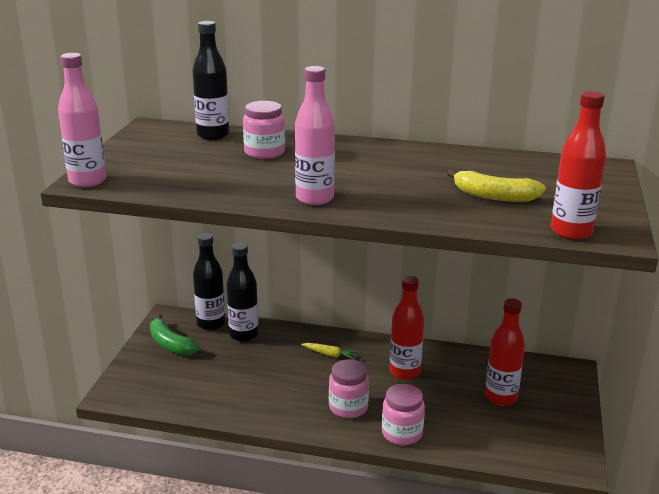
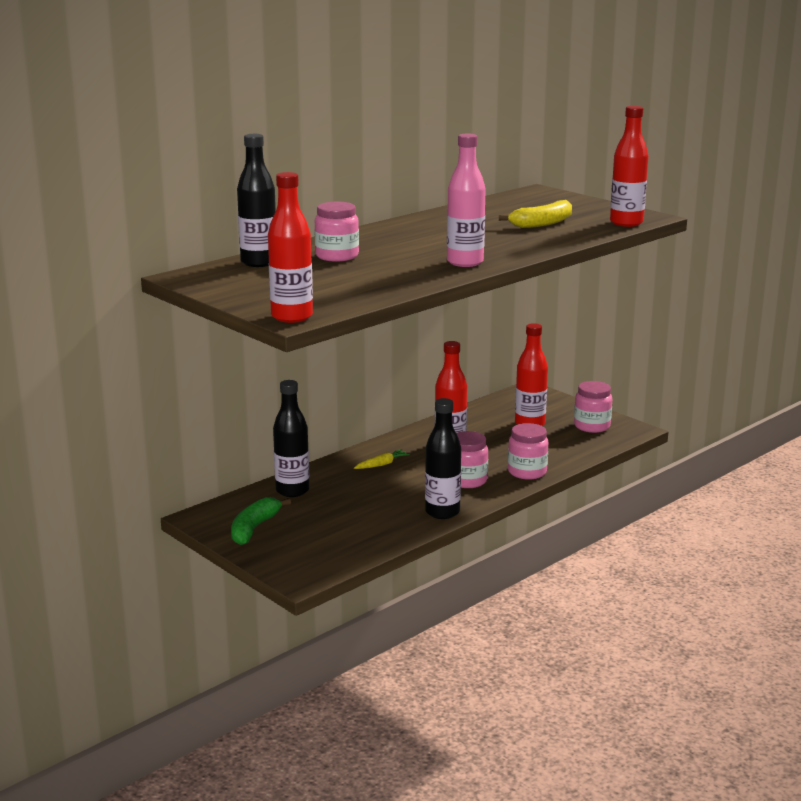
camera: 55 degrees left, 5 degrees down
pink bottle [58,53,106,187] -> red bottle [268,172,313,323]
green banana [150,314,200,355] -> green banana turned 120 degrees clockwise [231,497,291,545]
black bottle [193,233,225,330] -> black bottle moved to [425,398,461,519]
none -> pink jar [574,381,612,433]

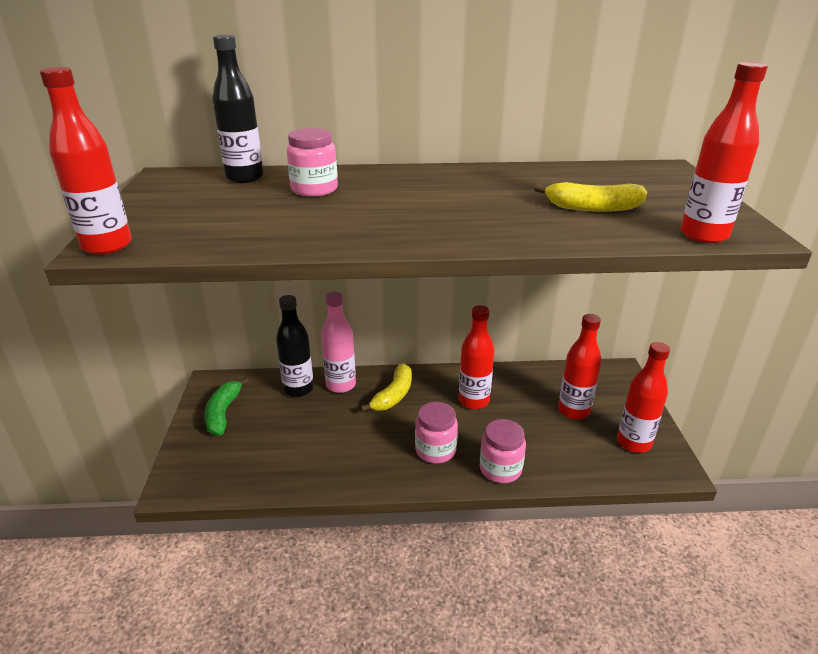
camera: 40 degrees right, 10 degrees up
green banana [231,497,291,545] -> green banana turned 60 degrees counterclockwise [204,377,249,436]
yellow carrot [354,449,410,469] -> yellow banana [360,363,412,412]
black bottle [425,398,461,519] -> none
pink bottle [447,134,486,267] -> pink bottle moved to [321,292,356,393]
pink jar [574,381,612,433] -> red bottle [617,342,670,453]

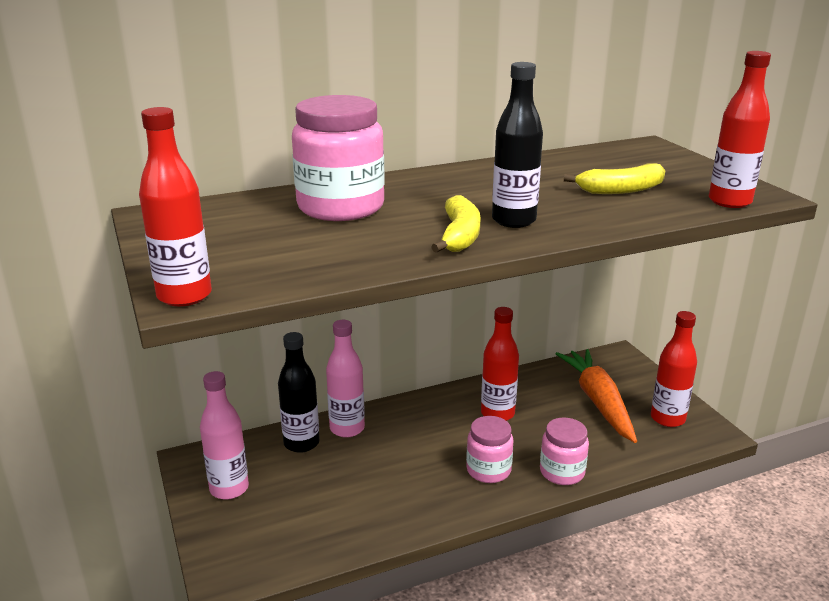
camera: 20 degrees left, 5 degrees down
green banana [204,377,249,436] -> pink bottle [200,371,249,500]
black bottle [212,35,264,183] -> black bottle moved to [492,62,543,228]
pink jar [287,128,338,197] -> pink jar [292,95,385,221], size x1.71
yellow banana [360,363,412,412] -> yellow banana moved to [431,195,481,253]
red bottle [558,314,601,420] -> orange carrot [556,349,637,443]

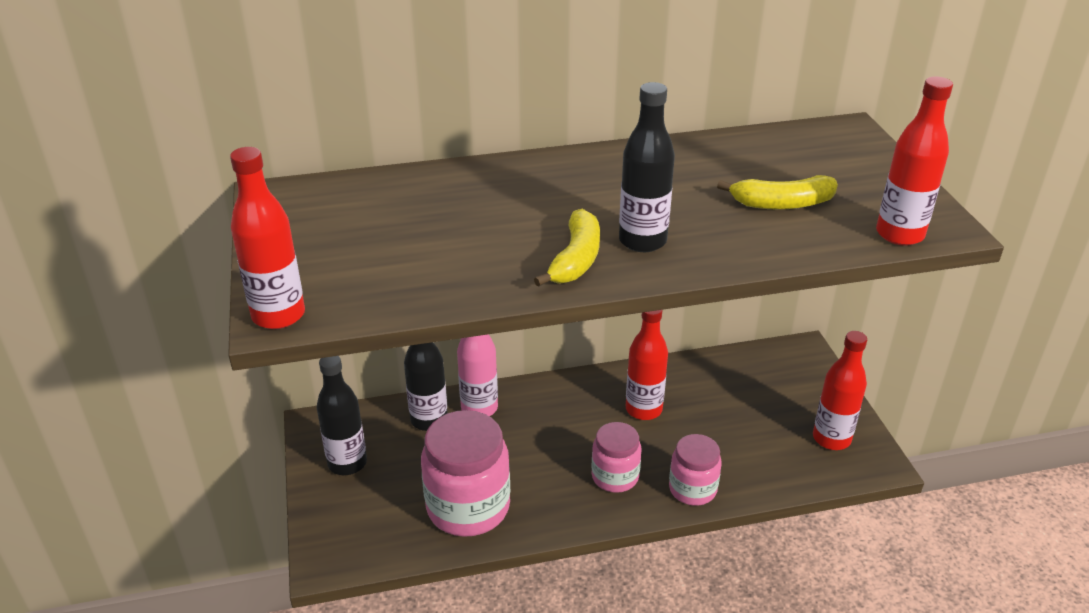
camera: 10 degrees right, 10 degrees up
pink bottle [200,371,249,500] -> black bottle [317,356,367,475]
pink jar [292,95,385,221] -> pink jar moved to [421,410,510,537]
orange carrot [556,349,637,443] -> none

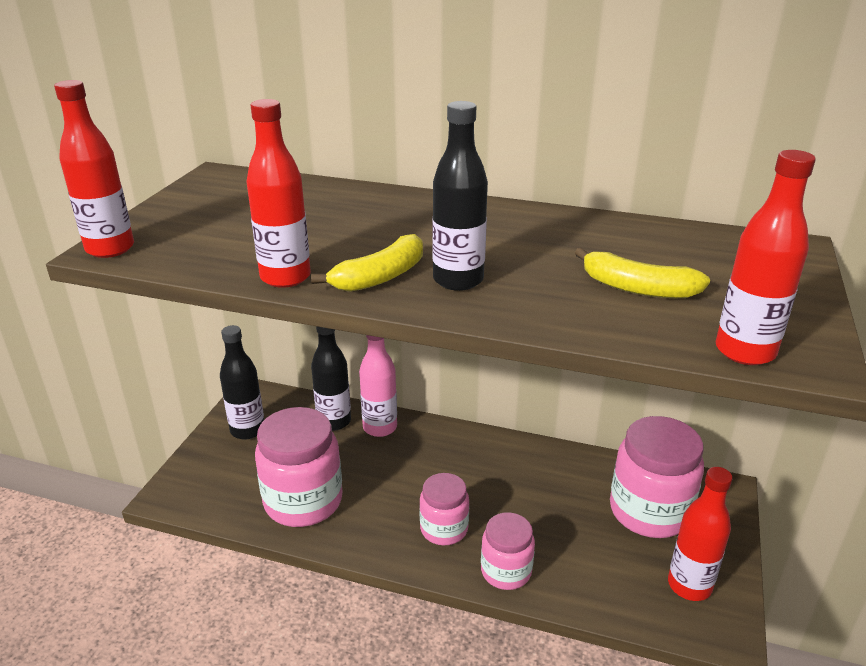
camera: 30 degrees right, 5 degrees down
red bottle [626,310,668,420] -> red bottle moved to [247,99,311,288]
none -> pink jar [610,416,704,538]

